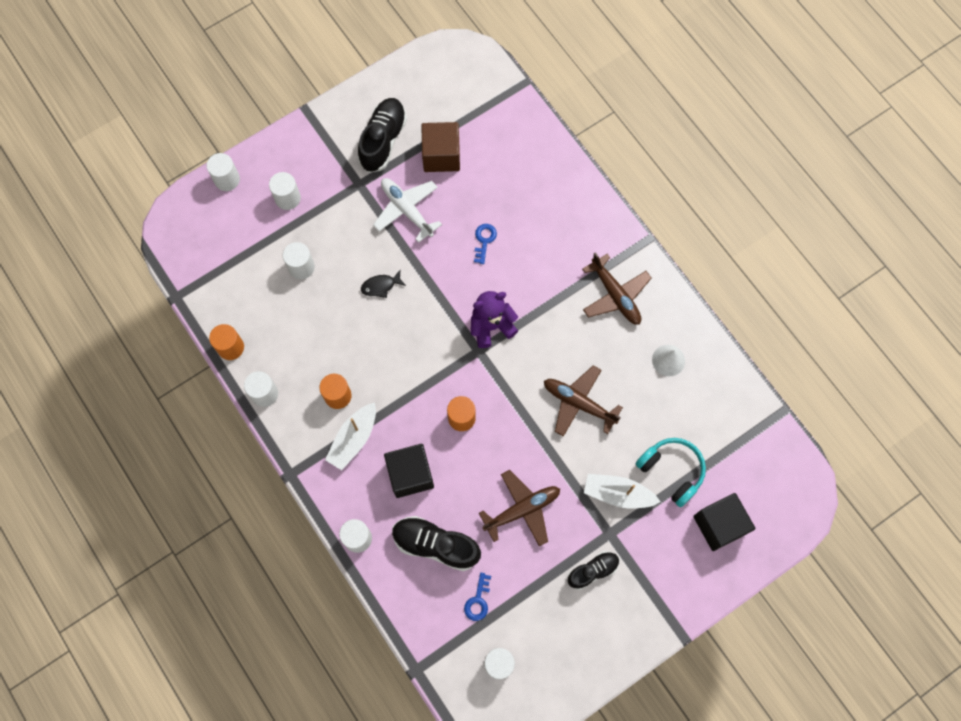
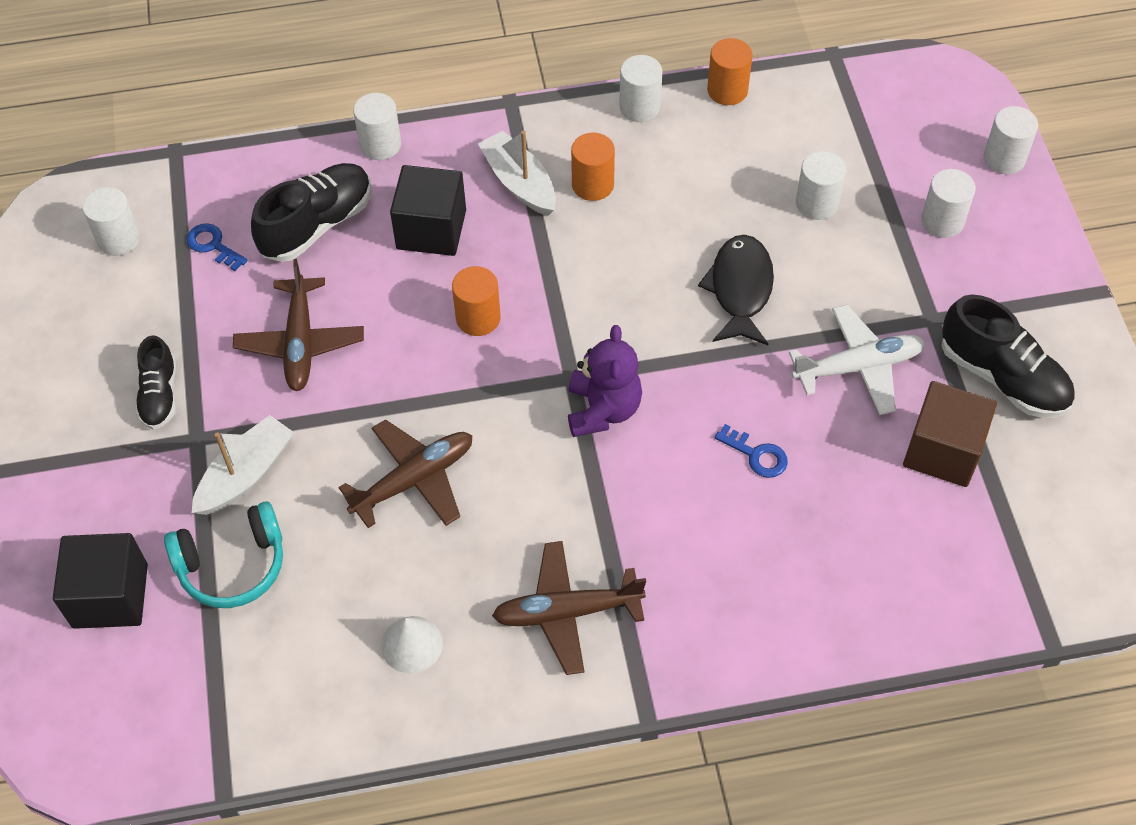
camera: 115 degrees right, 15 degrees down
black fish [361,270,406,298] -> black fish [698,235,774,345], size x1.76

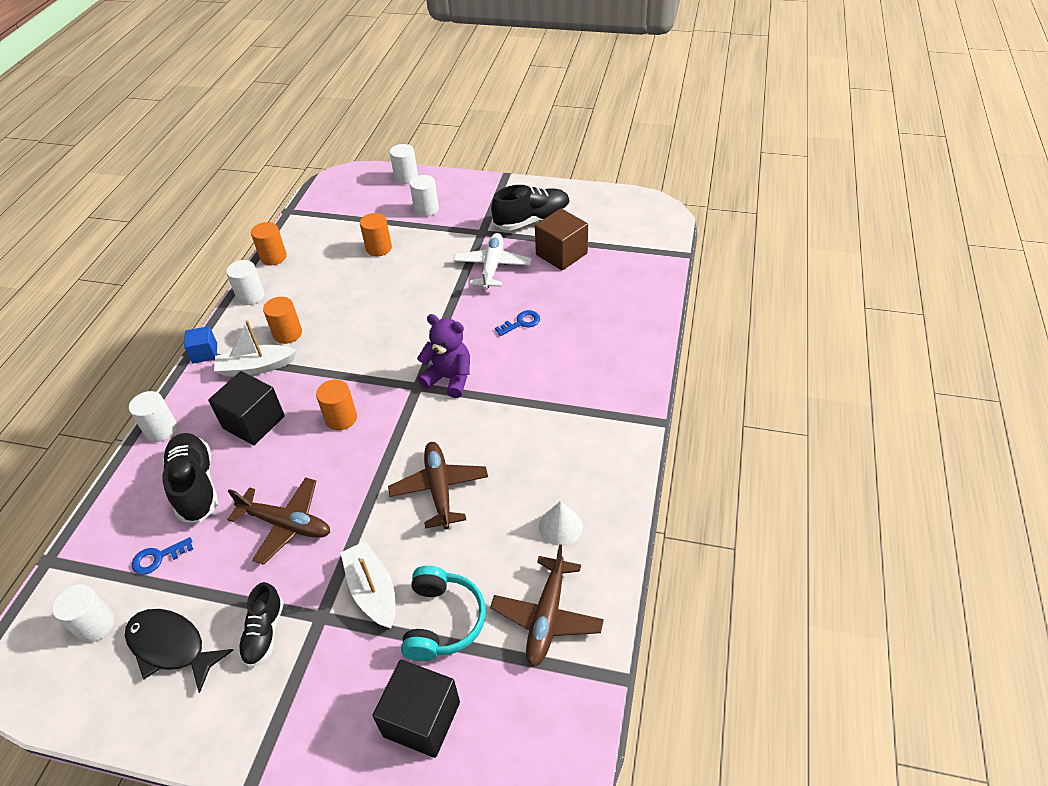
camera: 65 degrees left, 10 degrees down
black shoe [136,335,176,430] -> black shoe turned 75 degrees clockwise [238,582,284,667]
brown plane [492,541,646,675] -> brown plane moved to [490,544,604,667]
black fish [698,235,774,345] -> black fish moved to [125,609,234,693]
white cylinder [796,151,846,220] -> orange cylinder [360,213,392,256]
none -> blue cube [184,326,217,363]

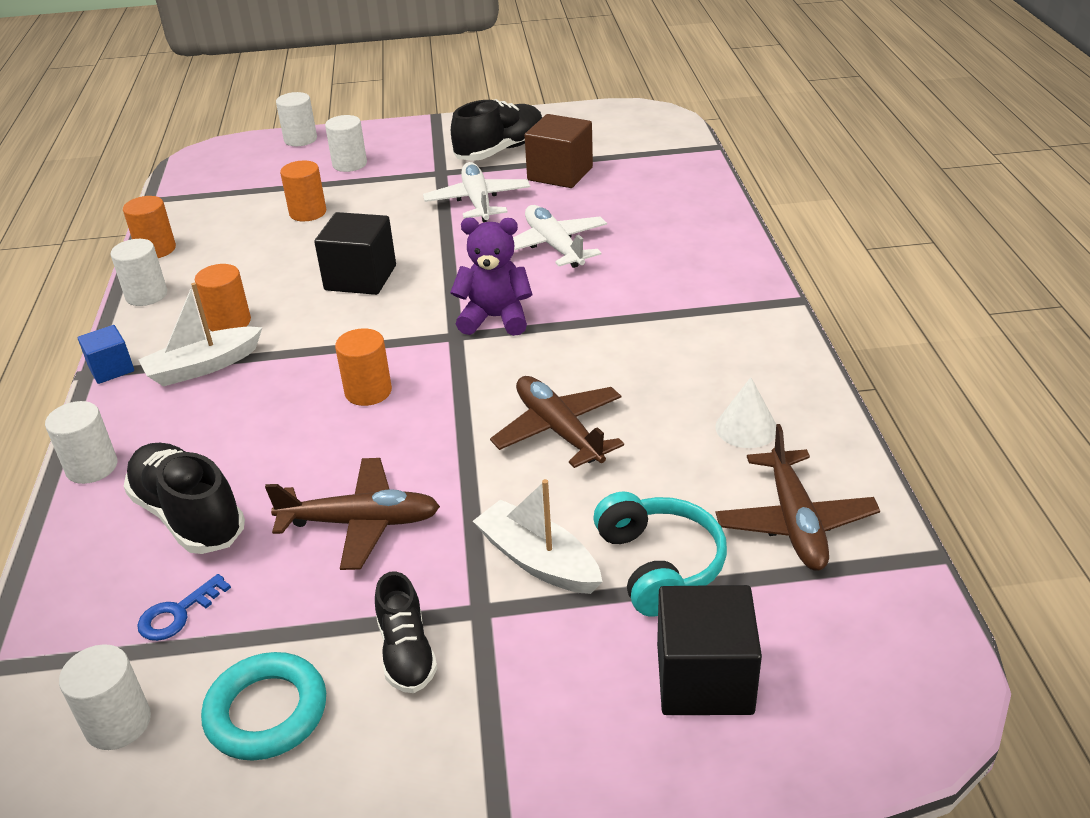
camera: 20 degrees left, 10 degrees down
black fish [125,609,234,693] -> turquoise ring [201,652,326,760]
black cube [208,371,285,445] -> black cube moved to [314,212,396,295]
blue key [495,310,540,336] -> white plane [513,205,607,268]

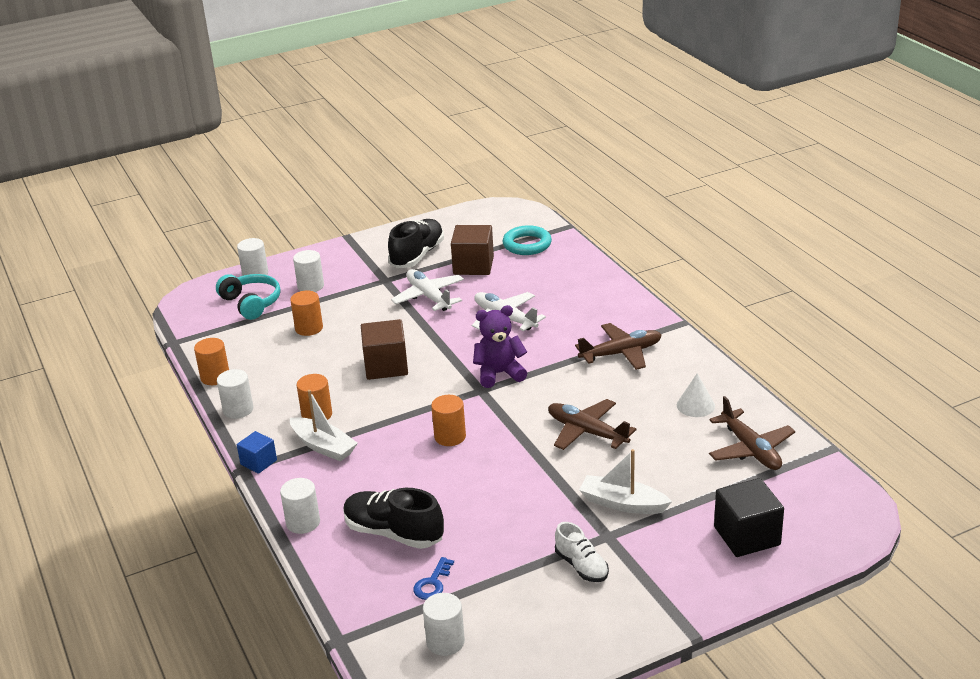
camera: 20 degrees left, 5 degrees down
white boat [138,283,263,387] -> white boat turned 90 degrees counterclockwise [290,390,358,462]
turquoise ring [201,652,326,760] -> turquoise ring moved to [503,225,552,255]
brown plane [265,458,440,570] -> brown plane moved to [575,323,662,370]
black cube [314,212,396,295] -> brown cube [361,319,408,380]
black shoe [375,571,437,693] -> white shoe [555,522,609,582]
turquoise headphones [593,491,727,617] -> turquoise headphones moved to [216,274,281,320]

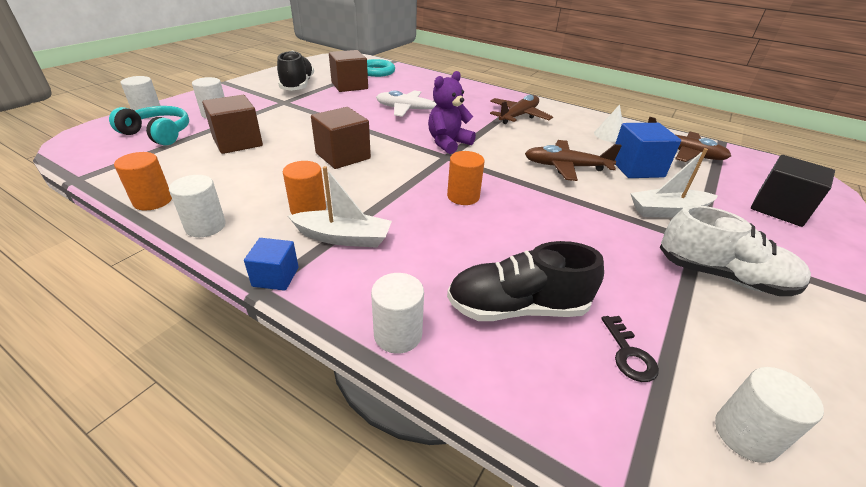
camera: 35 degrees left, 5 degrees up
orange cylinder [290,290,323,336] -> brown cube [202,95,263,154]
white plane [391,269,464,311] -> none
blue key [413,557,454,600] -> black key [601,316,659,382]
white shoe [555,522,609,582] -> white shoe [659,205,811,296], size x1.62
none -> blue cube [615,123,681,178]

